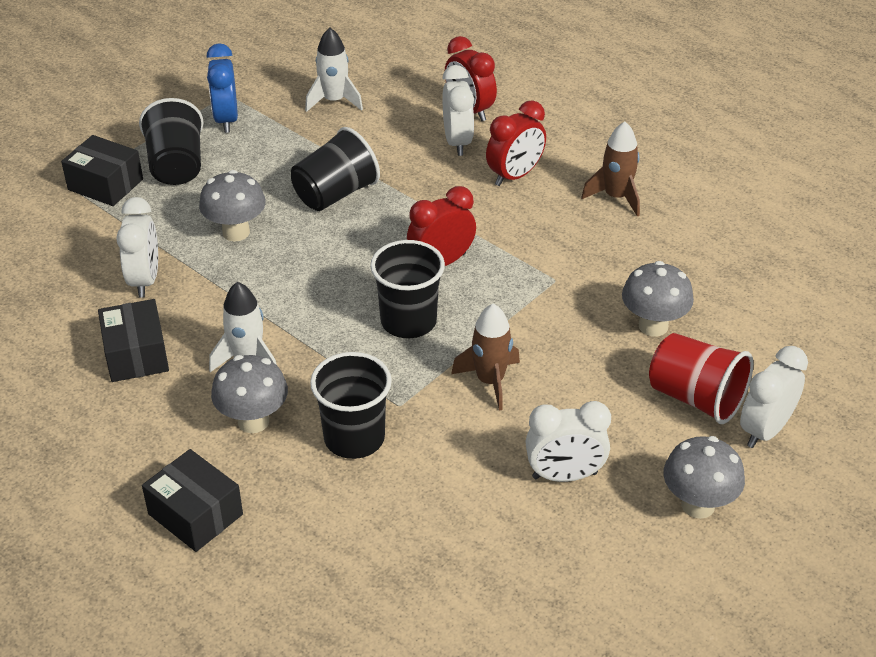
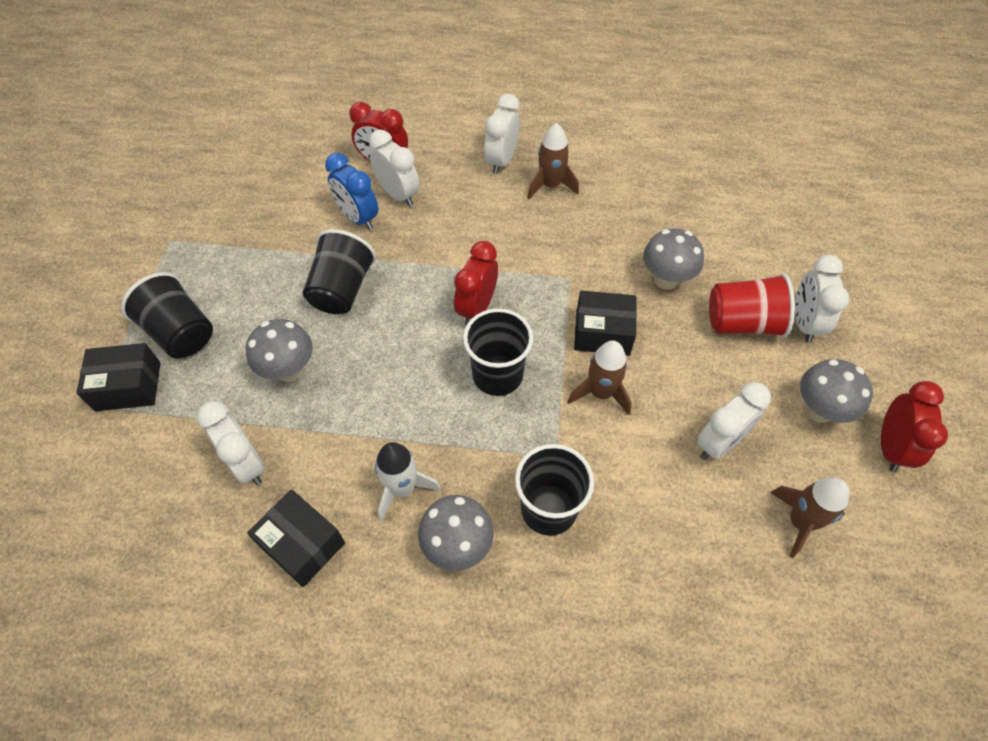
camera: 35 degrees left, 15 degrees up
black box [142,449,243,552] -> black box moved to [574,291,637,355]
blue clock [206,43,238,133] -> blue clock moved to [325,153,378,230]
white rocket [305,28,363,112] -> none
red clock [486,100,546,186] -> red clock moved to [881,381,948,472]
none -> white clock [484,94,520,174]
none -> brown rocket [770,478,849,558]

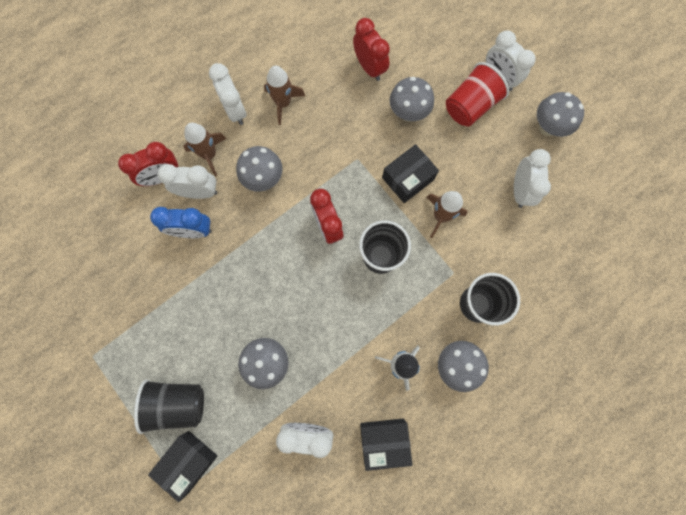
camera: 45 degrees left, 20 degrees up
black cup [303,229,376,314] -> none
brown rocket [770,478,849,558] -> brown rocket moved to [183,123,226,176]
red clock [881,381,948,472] -> red clock moved to [353,18,390,81]
none -> grey mushroom [236,146,283,192]

